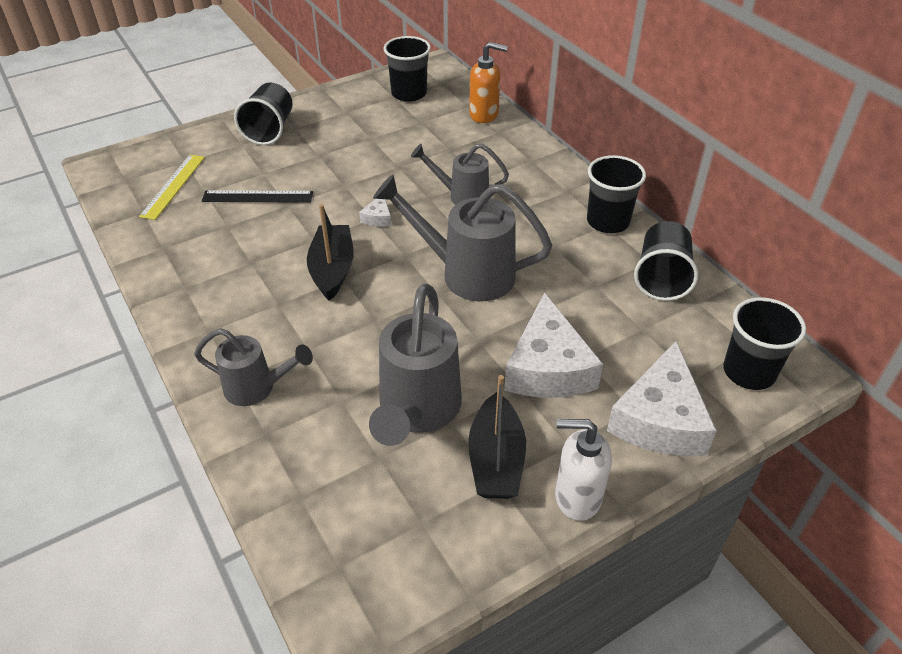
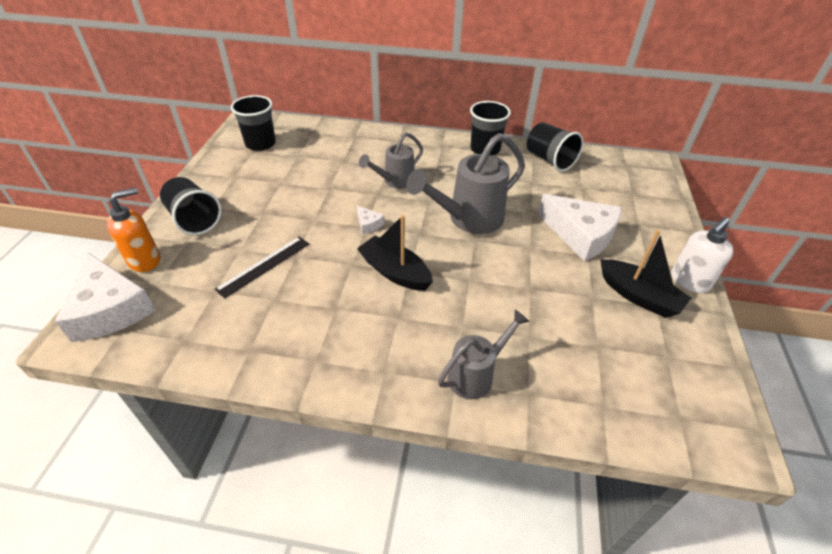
camera: 50 degrees left, 0 degrees up
yellow ruler [139,155,205,220] -> none
grey watering can [369,283,462,446] -> none
orange soap dispenser [469,42,508,123] -> orange soap dispenser moved to [107,187,160,272]
white cheese [607,341,717,456] -> white cheese moved to [55,253,156,342]
black cup [723,297,806,390] -> none

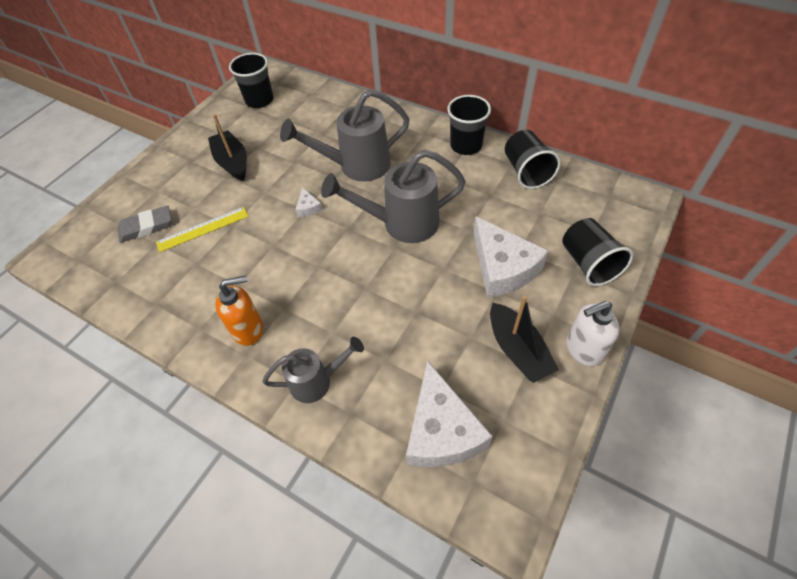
camera: 25 degrees right, 10 degrees up
white cheese [55,253,156,342] -> white cheese moved to [406,360,493,467]
orange soap dispenser [107,187,160,272] -> orange soap dispenser moved to [215,275,263,346]
black cup [160,177,222,235] -> black cup moved to [562,218,633,286]
black ruler [214,237,309,299] -> yellow ruler [156,207,249,252]
black boat [357,215,433,291] -> black boat moved to [208,114,247,181]
grey watering can [359,132,423,189] -> grey watering can [280,89,410,182], size x1.64
none -> grey eraser [117,205,172,243]

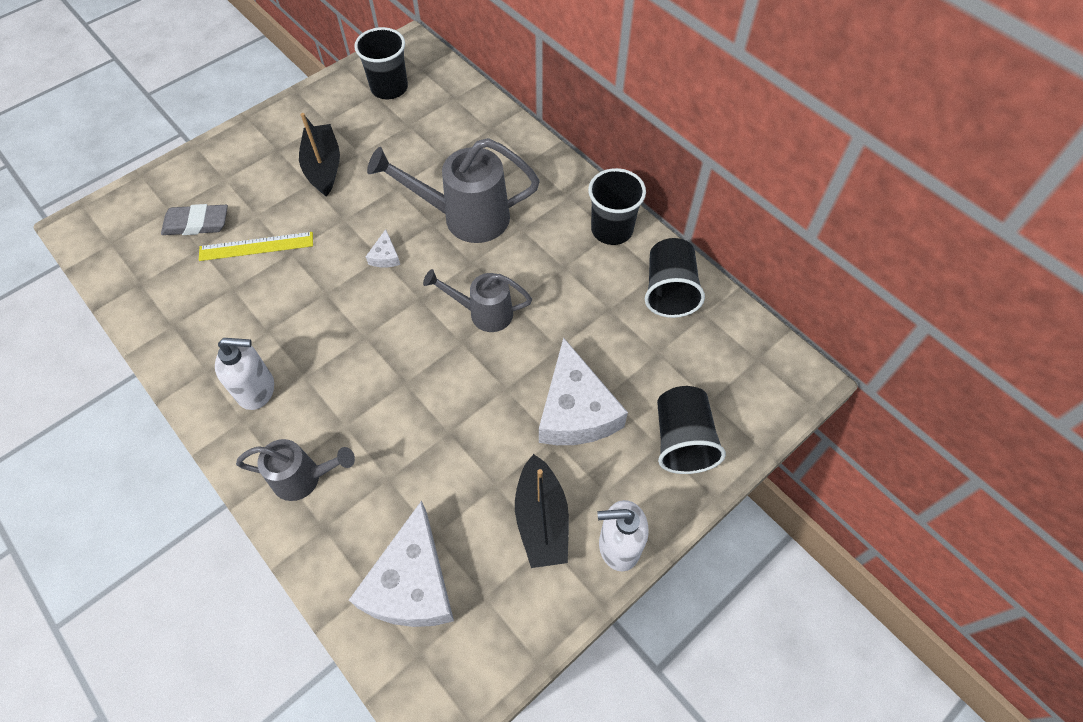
camera: 15 degrees right, 5 degrees up
orange soap dispenser [215,275,263,346] -> white soap dispenser [215,338,274,410]
grey watering can [321,149,466,243] -> grey watering can [423,269,532,332], size x0.61

